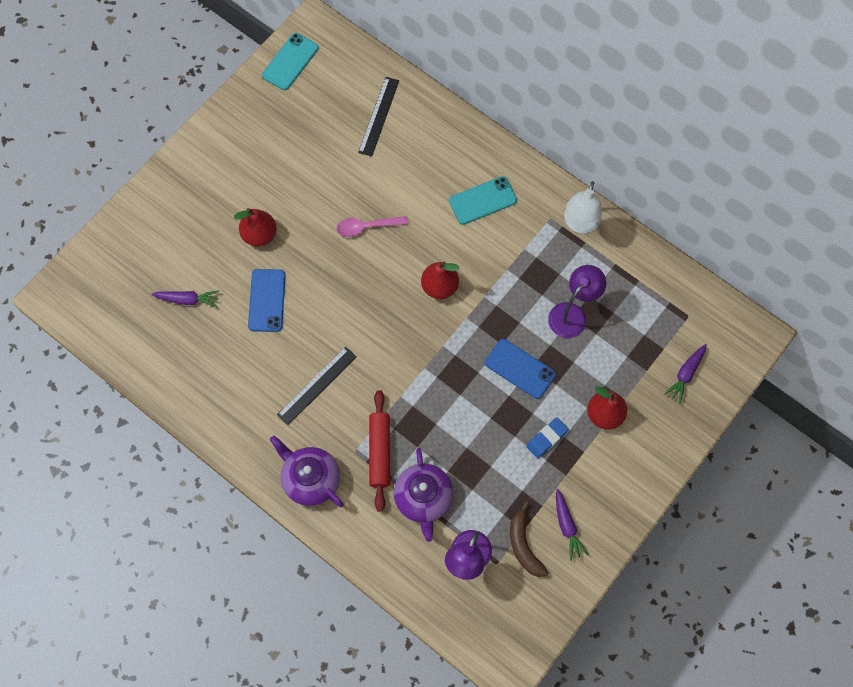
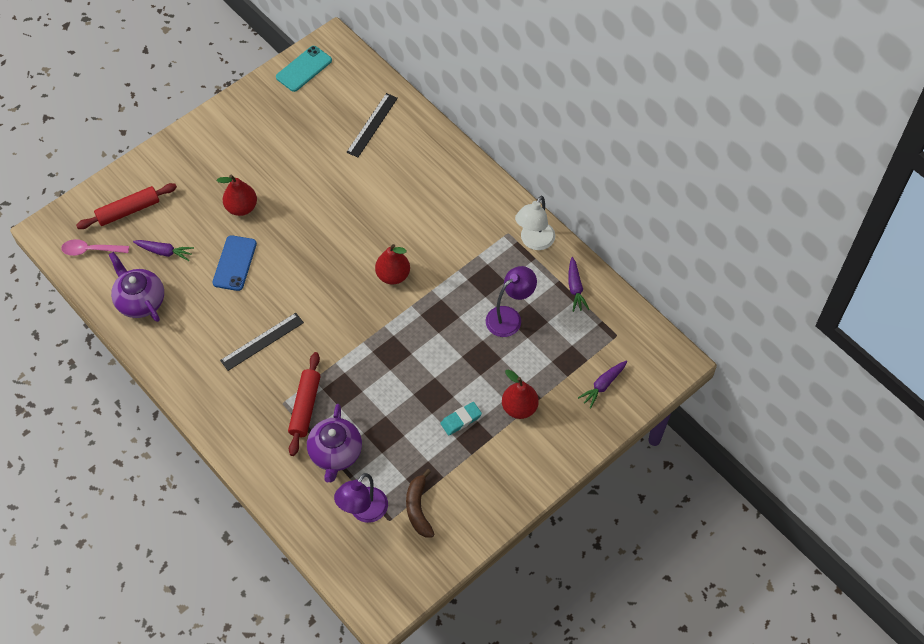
camera: 10 degrees right, 10 degrees down
purple teapot [270,436,344,507] -> purple teapot moved to [109,252,164,322]
pink spoon [337,216,408,237] -> pink spoon moved to [61,239,129,256]
turquoise phone [449,176,517,225] -> none
blue phone [485,339,556,399] -> none
blue eraser [526,417,569,458] -> turquoise eraser [440,402,482,435]
purple carrot [556,489,589,561] -> purple carrot moved to [568,257,589,312]
none -> red rolling pin [76,183,177,229]

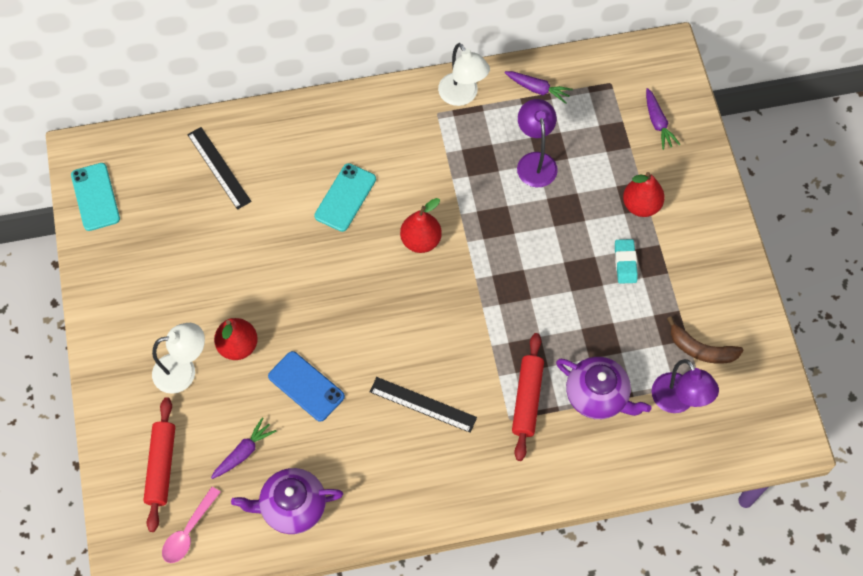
camera: 60 degrees left, 5 degrees up
black ruler [220,313,304,371] -> black ruler turned 60 degrees counterclockwise [370,377,477,433]
red rolling pin [288,352,320,456] -> red rolling pin turned 60 degrees clockwise [512,333,544,461]
none -> white lamp [152,323,205,394]
none -> turquoise phone [314,163,376,232]

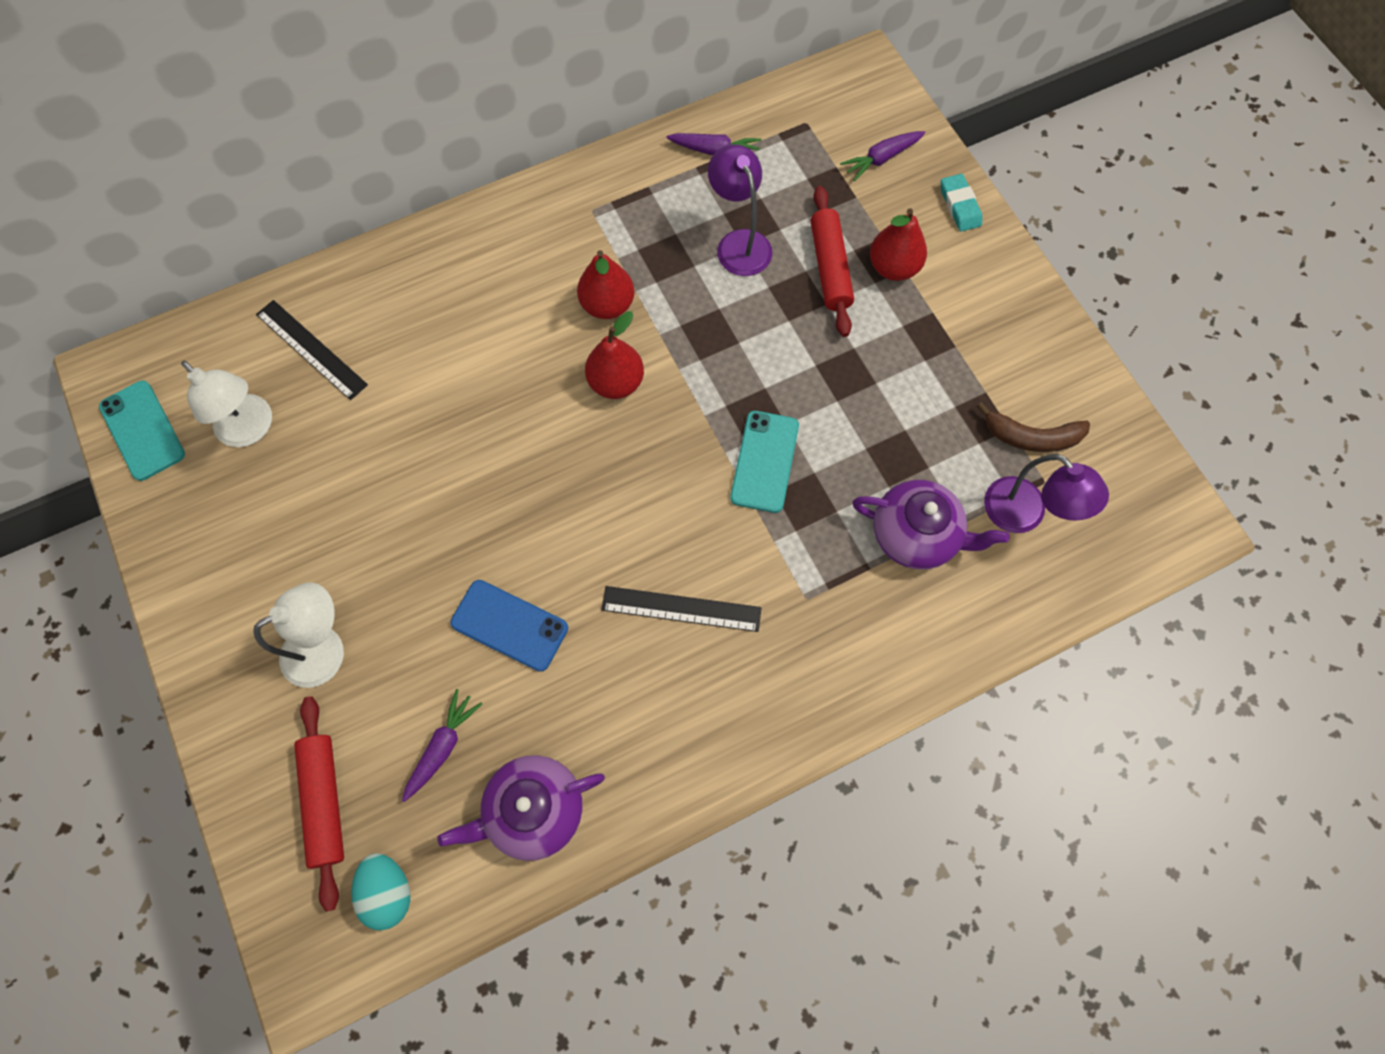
camera: 15 degrees left, 5 degrees up
pink spoon [162,487,221,563] -> turquoise egg [351,853,410,931]
red pear [214,318,258,360] -> red pear moved to [577,250,634,319]
turquoise phone [314,163,376,232] -> turquoise phone moved to [730,411,799,513]
white lamp [438,43,490,106] -> white lamp moved to [181,361,272,447]
red rolling pin [512,333,544,461] -> red rolling pin moved to [811,186,854,337]
turquoise eraser [615,239,638,284] -> turquoise eraser moved to [941,174,982,232]
purple carrot [646,88,680,150] -> purple carrot turned 90 degrees clockwise [840,131,925,182]

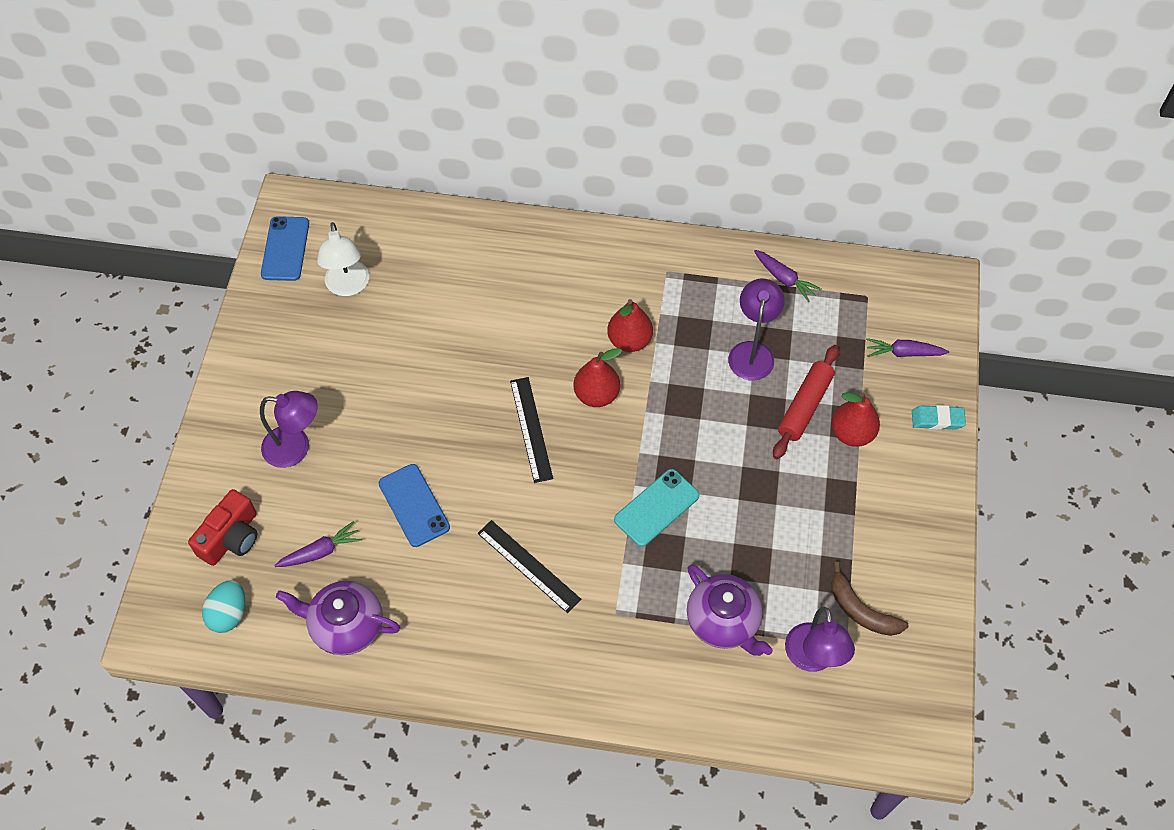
camera: 35 degrees right, 10 degrees down
turquoise phone [99,381,185,481] -> blue phone [261,216,309,281]
white lamp [253,582,344,688] -> purple lamp [260,391,318,468]
black ruler [256,300,368,400] -> black ruler moved to [510,377,553,483]
red rolling pin [294,697,344,912] -> red camera [188,489,257,566]
turquoise eraser [941,174,982,232] -> turquoise eraser turned 75 degrees clockwise [912,405,966,430]

